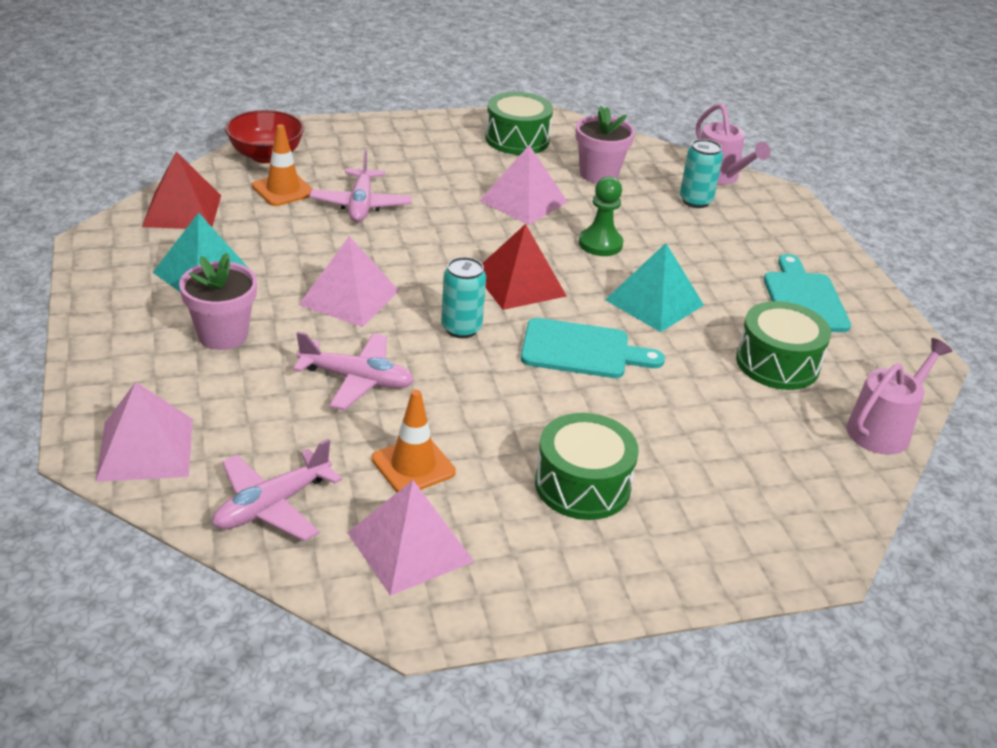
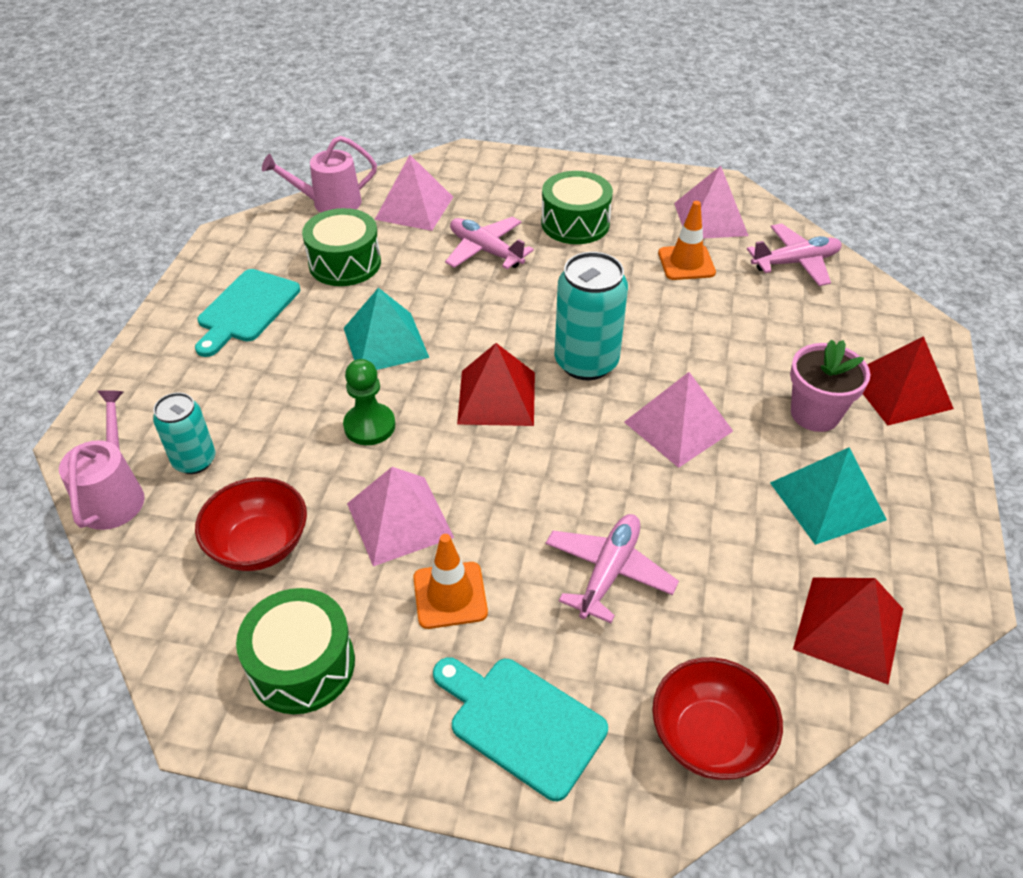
camera: 150 degrees left, 10 degrees up
pink pyramid [96,382,193,482] -> pink pyramid moved to [375,155,453,231]
orange traffic cone [252,124,314,206] -> orange traffic cone moved to [413,534,488,629]
pink plane [293,332,414,410] -> pink plane moved to [445,217,534,269]
turquoise can [441,257,486,338] -> turquoise can [555,252,628,380], size x1.62
turquoise cutting board [521,318,665,378] -> turquoise cutting board moved to [433,657,608,801]
pink flower pot [576,106,635,183] -> red bowl [195,477,307,571]
none -> red pyramid [863,336,954,425]

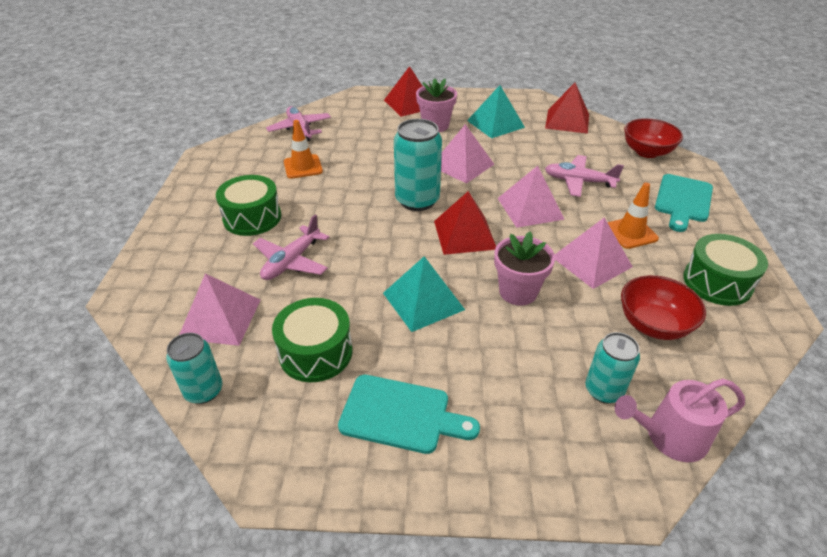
camera: 100 degrees left, 5 degrees down
pink watering can [262,136,377,213] -> turquoise can [166,333,222,404]
green pawn [343,359,395,445] -> pink flower pot [494,232,555,306]
pink pyramid [674,166,748,238] -> pink pyramid moved to [498,166,565,228]

